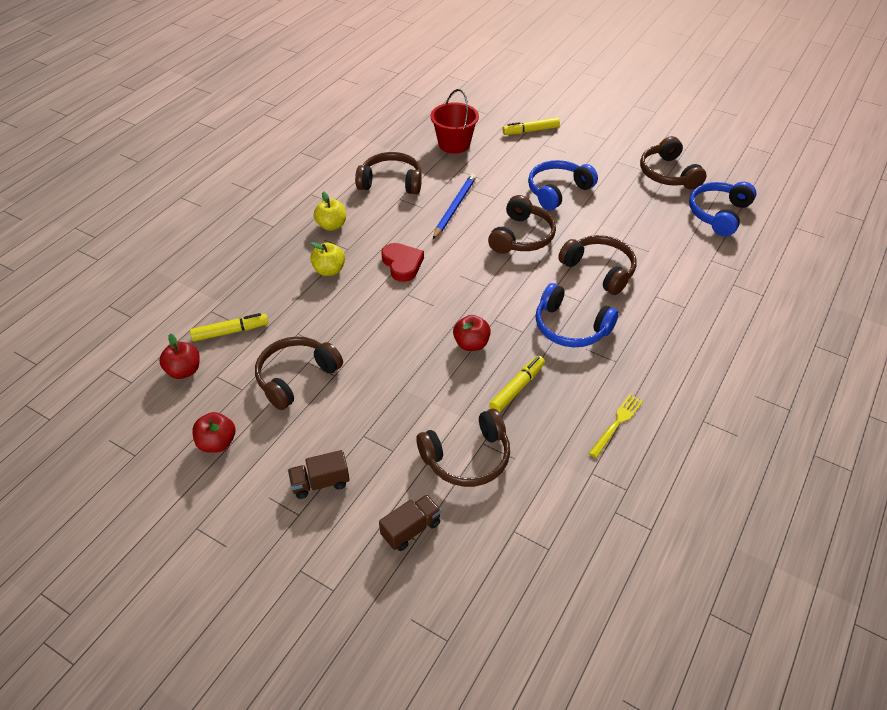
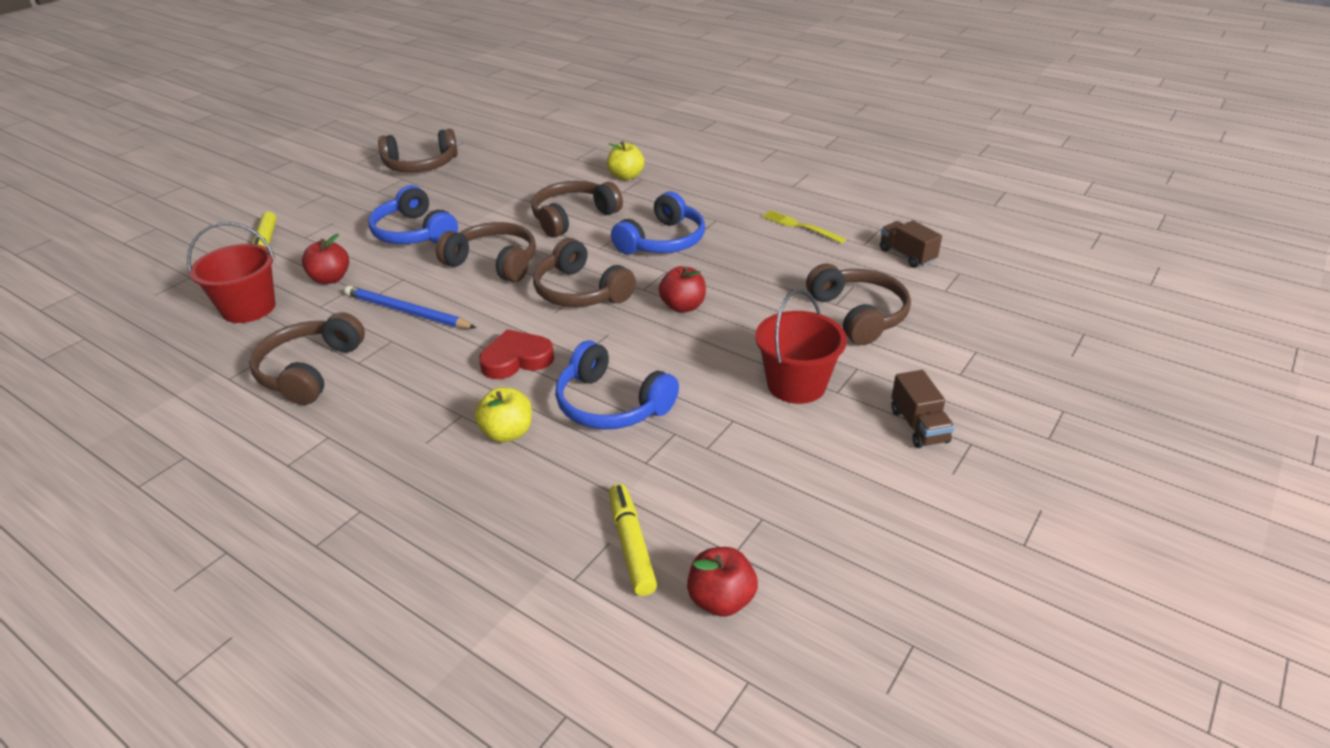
camera: 85 degrees left, 10 degrees down
red apple [192,412,235,453] -> red apple moved to [302,234,349,284]
brown headphones [255,336,343,410] -> brown headphones moved to [533,238,636,307]
yellow apple [314,191,346,231] -> yellow apple moved to [607,141,645,180]
brown truck [379,494,441,551] -> brown truck moved to [880,220,942,268]
yellow marker [489,356,545,413] -> none
blue headphones [689,182,756,236] -> blue headphones moved to [555,340,679,430]
none -> red bucket [755,289,847,404]

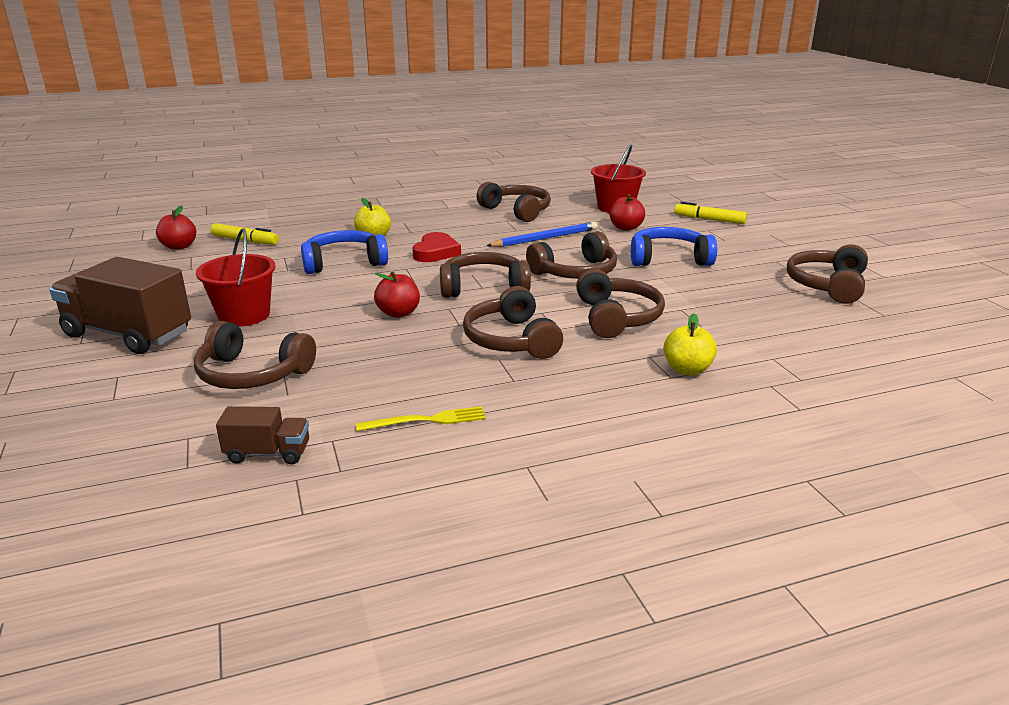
camera: 125 degrees right, 10 degrees down
blue headphones [611,192,705,254] -> brown headphones [463,286,563,359]
brown truck [891,370,955,448] -> brown truck [49,257,191,354], size x2.03

